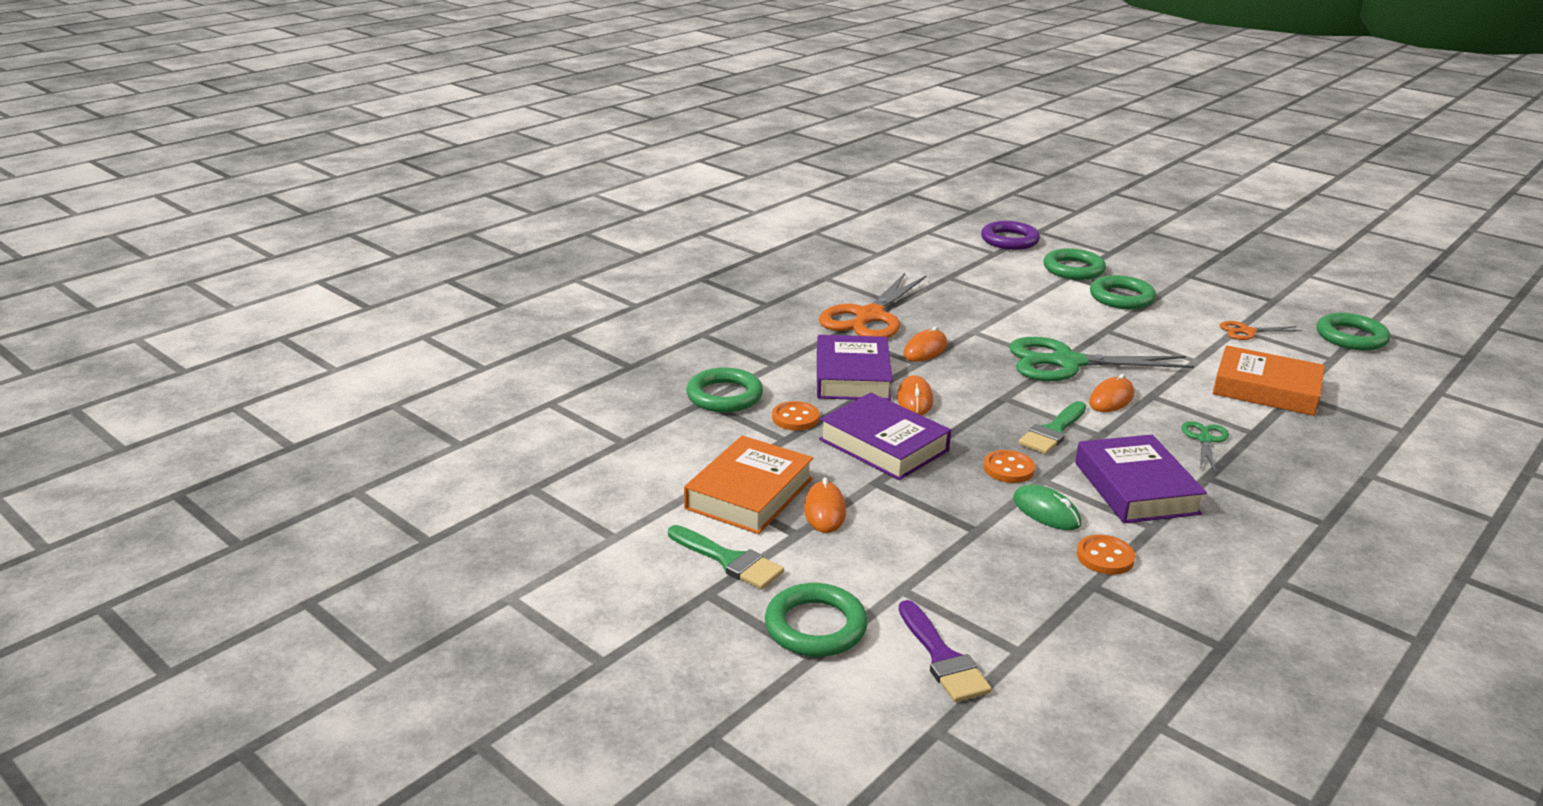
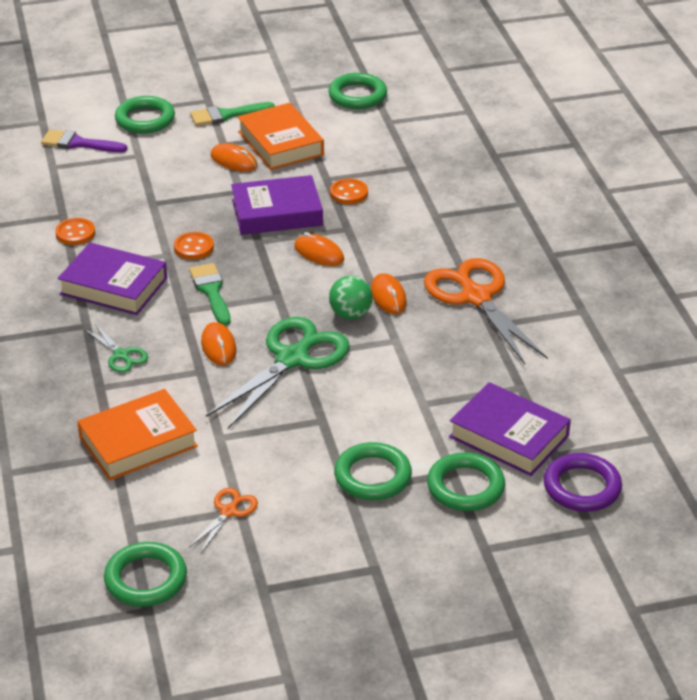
camera: 125 degrees right, 10 degrees up
green ring [686,367,763,413] -> green ring moved to [328,73,387,109]
purple book [817,335,893,401] -> purple book moved to [449,382,571,476]
green mouse [1013,484,1081,530] -> none
none -> green ball [329,276,373,319]

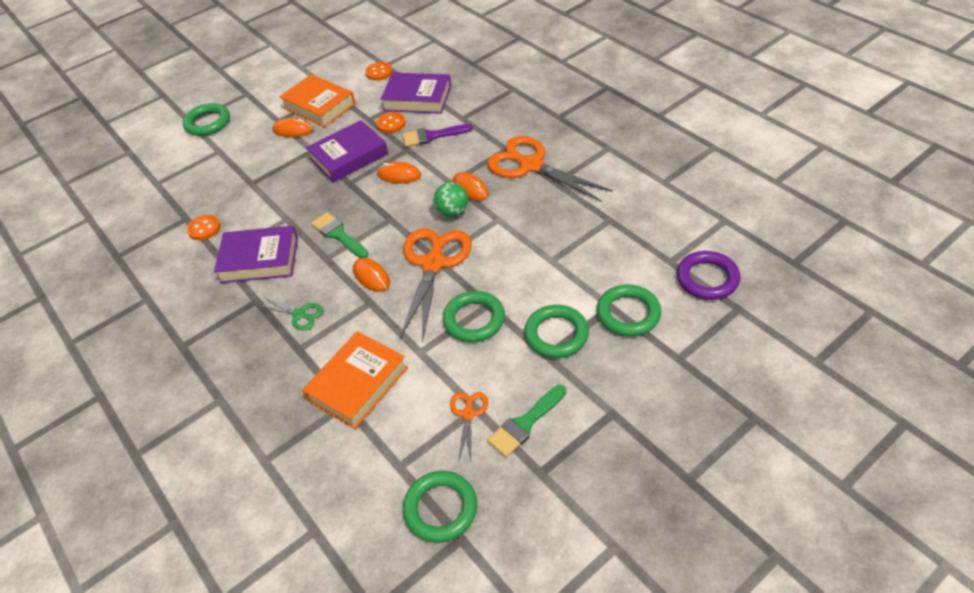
camera: 20 degrees left, 10 degrees up
purple brush [41,129,127,152] -> purple brush moved to [402,124,473,147]
orange button [174,232,214,260] -> orange button moved to [365,62,392,81]
green brush [190,102,275,126] -> green brush moved to [487,385,566,457]
green scissors [206,317,350,429] -> orange scissors [399,228,472,343]
green ring [328,73,387,109] -> green ring moved to [443,291,505,342]
purple book [449,382,571,476] -> purple book moved to [380,73,451,114]

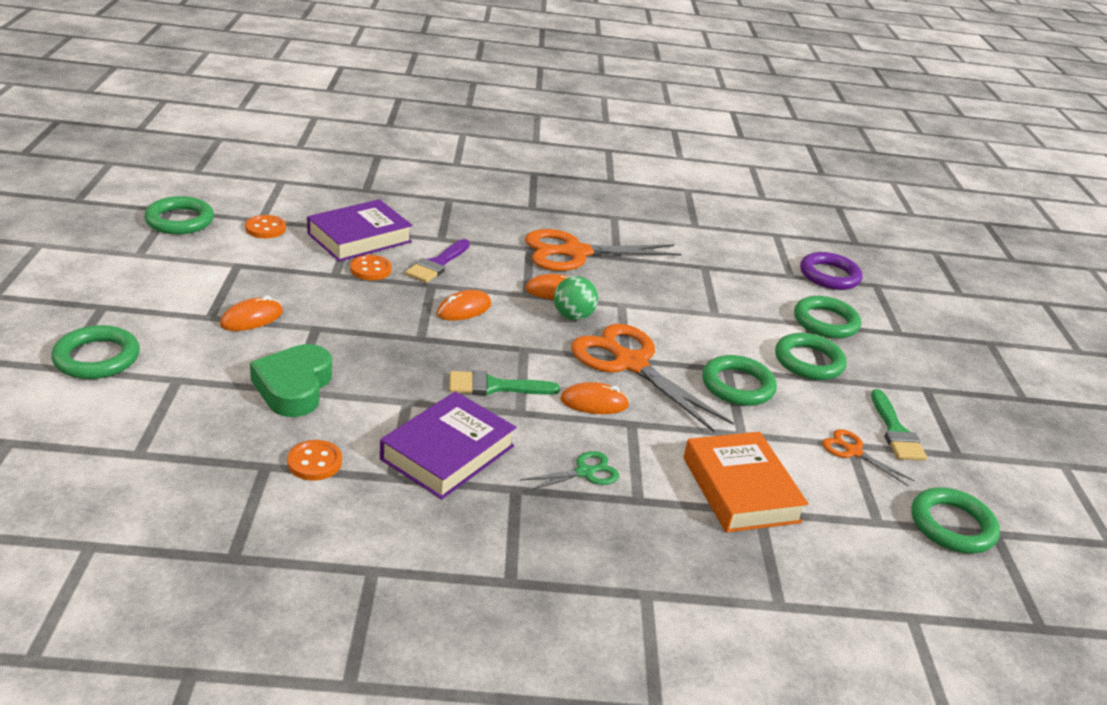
camera: 60 degrees left, 15 degrees down
orange book [279,74,356,127] -> none
purple book [306,120,388,183] -> none
none -> green ring [144,196,214,234]
none -> green heart [250,344,332,417]

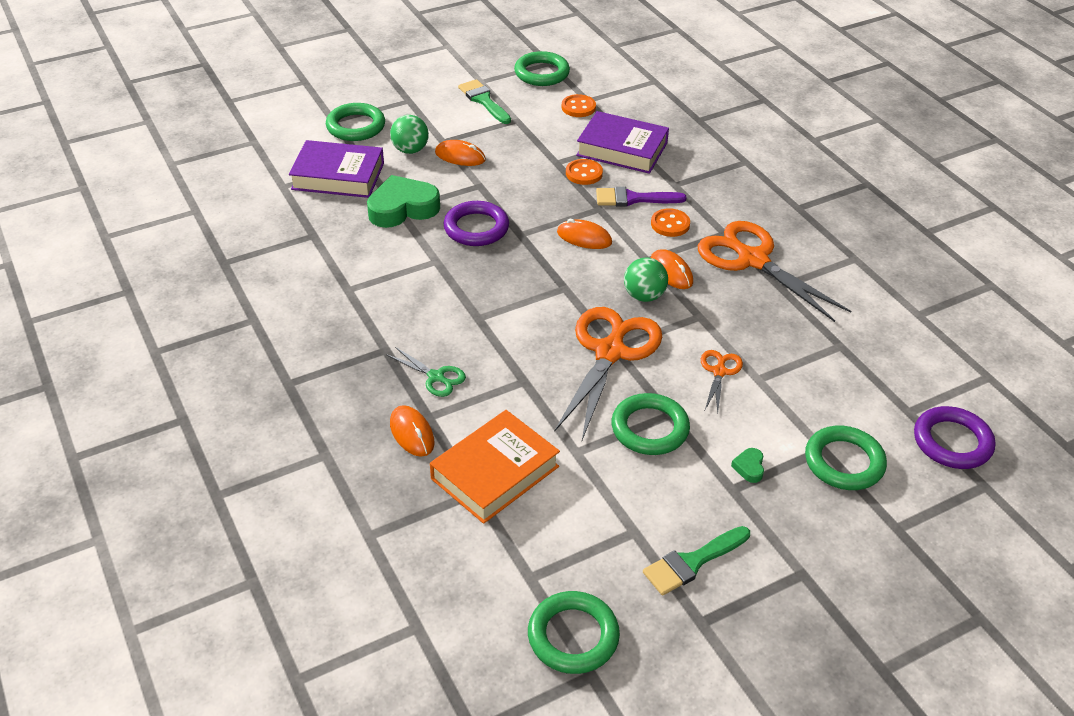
camera: 65 degrees right, 10 degrees up
orange button [287,440,342,481] -> orange button moved to [651,208,690,237]
purple book [380,391,517,499] -> purple book moved to [289,140,384,198]
green brush [449,370,560,395] -> green brush moved to [458,79,511,124]
orange mouse [560,382,629,414] -> orange mouse moved to [390,405,435,457]
green ring [775,333,847,380] -> green heart [731,448,764,483]
orange scissors [822,429,915,487] -> orange scissors moved to [701,350,743,413]
none -> green ball [390,115,429,154]
none -> purple ring [444,201,509,246]

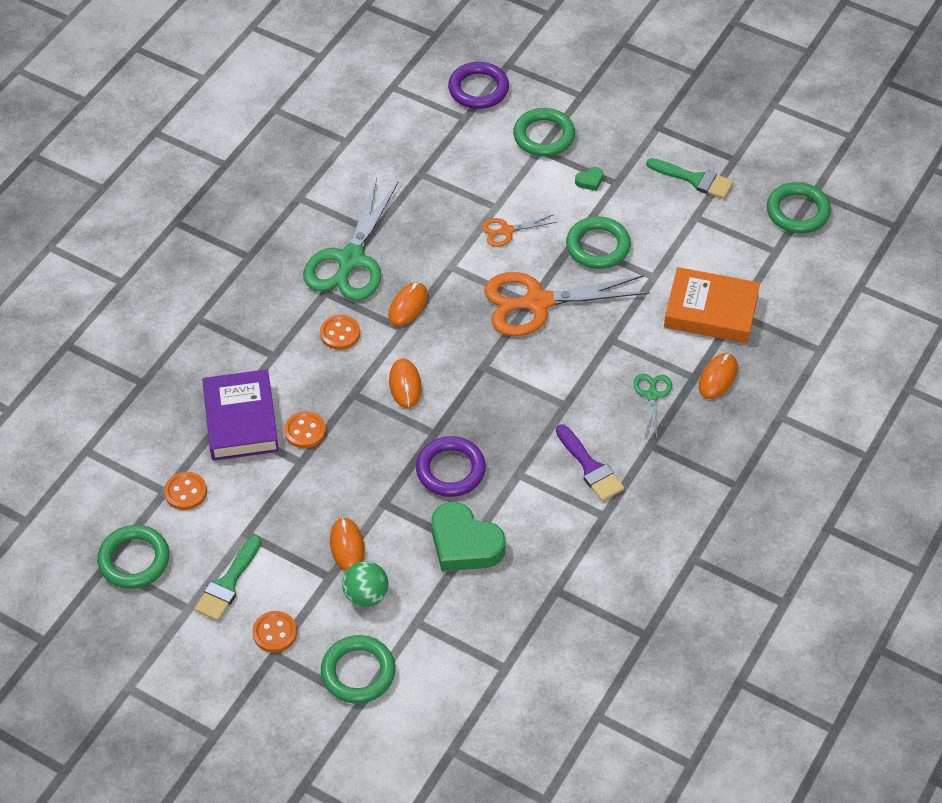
camera: 120 degrees left, 10 degrees up
purple book [289,140,384,198] -> none
purple brush [596,187,687,206] -> purple brush moved to [556,424,624,501]
green ball [624,258,668,302] -> none
orange scissors [698,221,851,322] -> green scissors [303,178,399,301]
none -> orange button [252,611,297,653]

